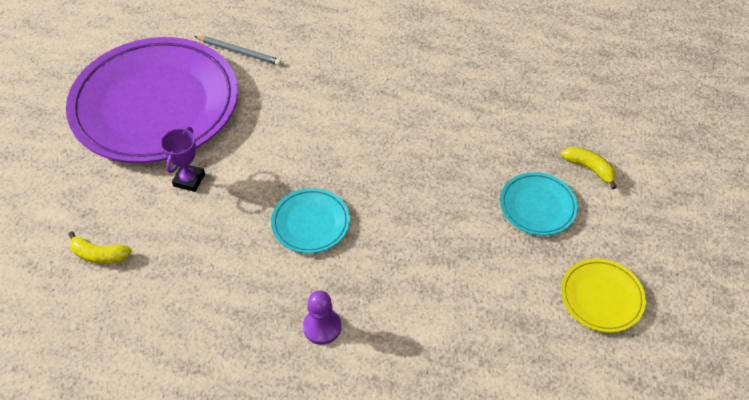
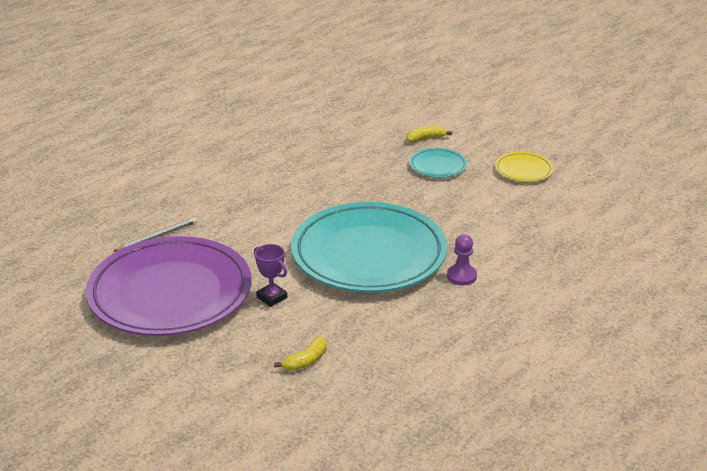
camera: 60 degrees left, 20 degrees down
turquoise plate [271,188,350,253] -> turquoise plate [291,202,447,293], size x2.38

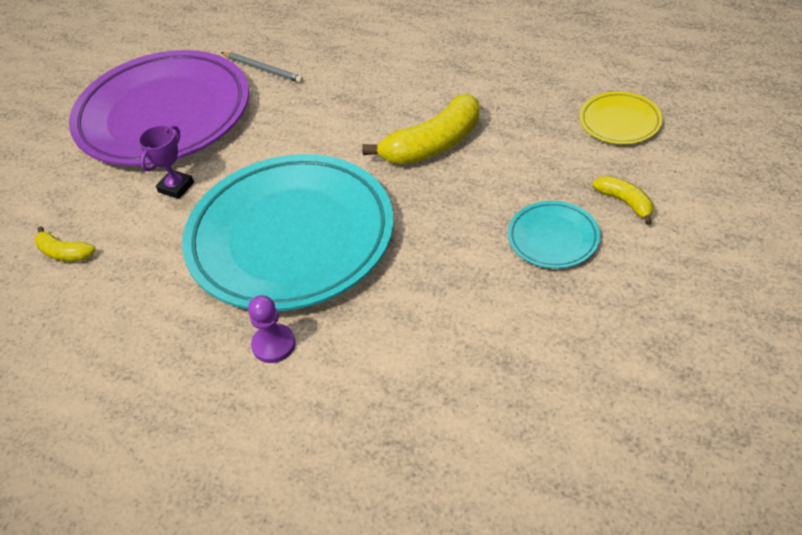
camera: 75 degrees right, 15 degrees up
yellow plate [495,152,554,182] -> yellow plate moved to [579,91,663,144]
none -> yellow banana [362,94,479,165]

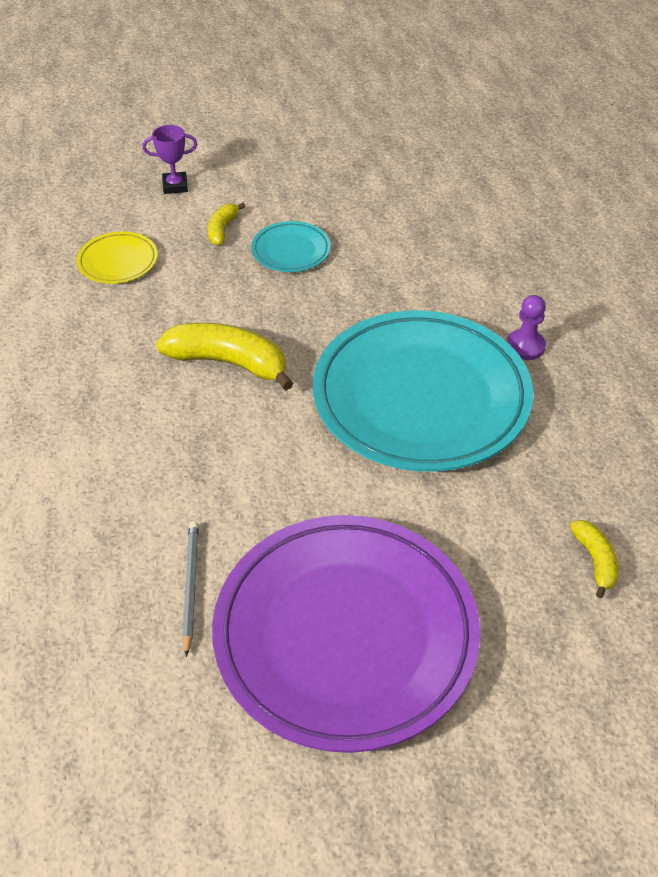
camera: 130 degrees left, 0 degrees up
purple trophy [138,125,194,199] -> purple trophy moved to [142,125,197,194]

